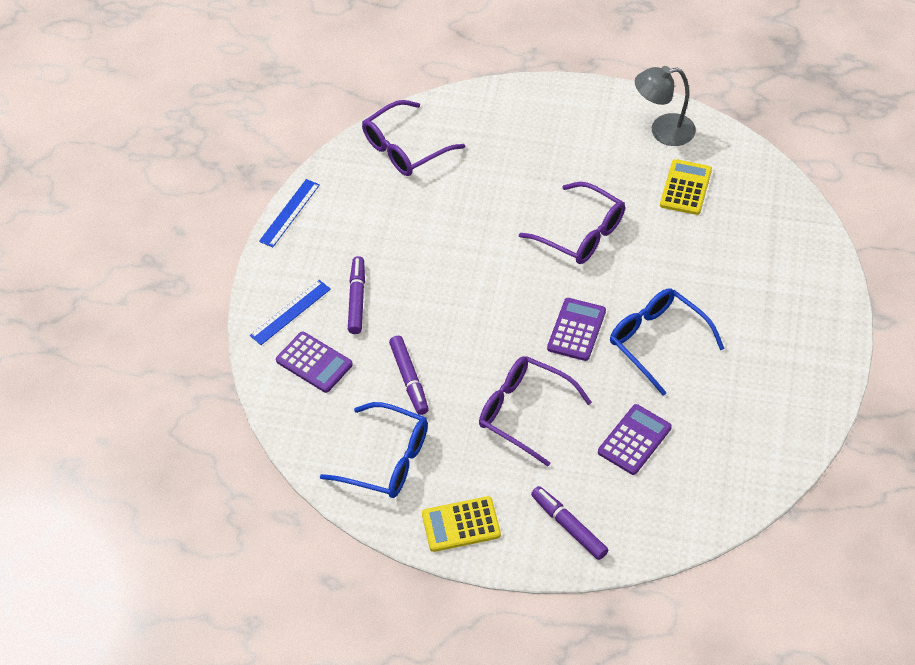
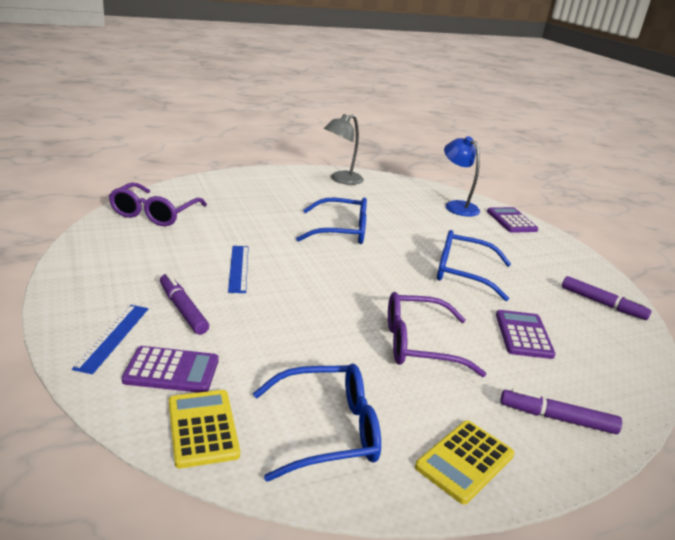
camera: 40 degrees left, 25 degrees down
blue ruler [259,179,320,247] -> blue ruler moved to [228,246,249,293]
purple marker [389,336,429,415] -> purple marker moved to [562,276,652,320]
purple glasses [519,182,625,264] -> blue glasses [296,197,367,244]
purple calculator [547,298,606,361] -> purple calculator moved to [487,207,538,233]
yellow calculator [660,159,712,215] -> yellow calculator moved to [169,390,240,468]
none -> blue lamp [444,136,480,217]

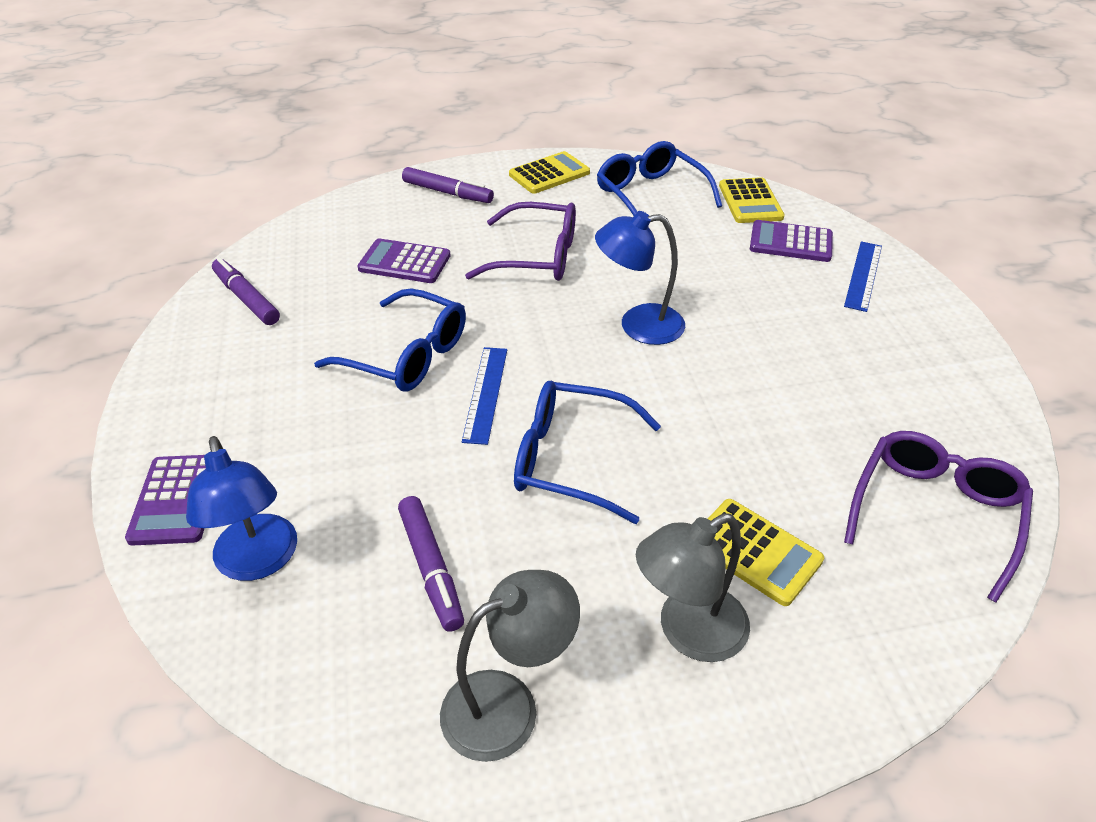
camera: 165 degrees left, 15 degrees up
purple marker [160,273,209,335] -> purple marker moved to [398,496,464,632]
blue ruler [228,246,249,293] -> blue ruler moved to [462,347,507,445]
blue glasses [253,364,381,482] -> blue glasses turned 60 degrees clockwise [597,141,722,216]
purple calculator [496,310,556,359] -> purple calculator turned 90 degrees clockwise [357,238,451,283]
none -> blue lamp [595,211,685,345]
none -> grey lamp [636,513,750,662]
none -> yellow calculator [708,499,824,606]

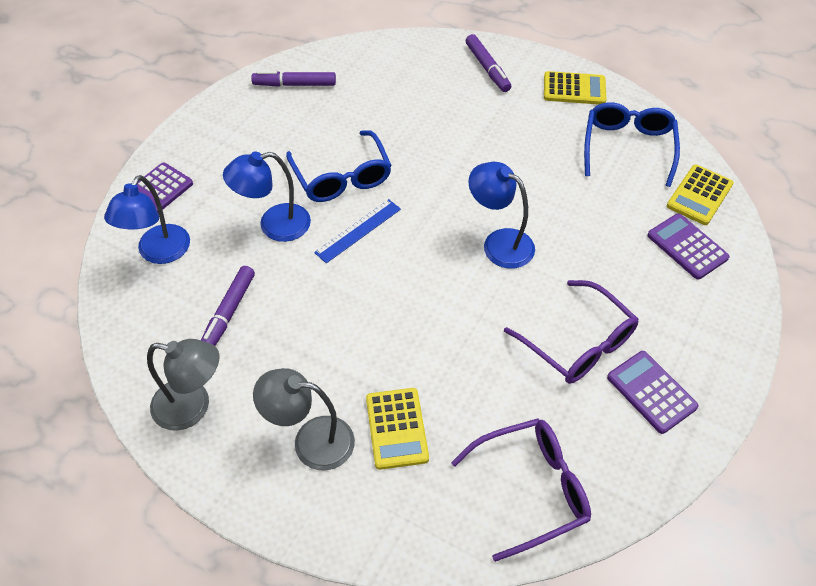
camera: 40 degrees right, 10 degrees up
purple marker [212,258,280,325] -> purple marker turned 90 degrees counterclockwise [251,71,336,87]
purple calculator [357,238,451,283] -> purple calculator moved to [607,351,699,434]
purple glasses [465,202,576,281] -> purple glasses moved to [504,280,639,384]
blue glasses [514,381,661,524] -> none
blue ruler [844,241,882,312] -> none
none -> blue lamp [223,152,311,242]

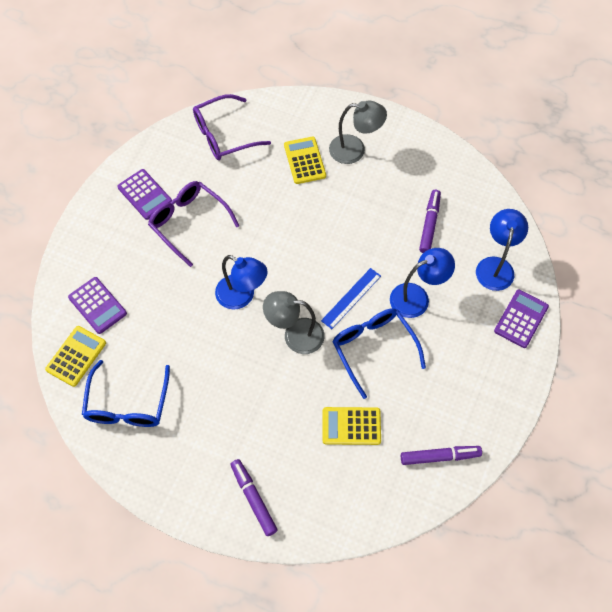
camera: 175 degrees right, 10 degrees up
grey lamp [147,339,220,431] -> grey lamp moved to [263,291,325,354]
yellow calculator [544,71,607,104] -> yellow calculator moved to [323,407,381,445]

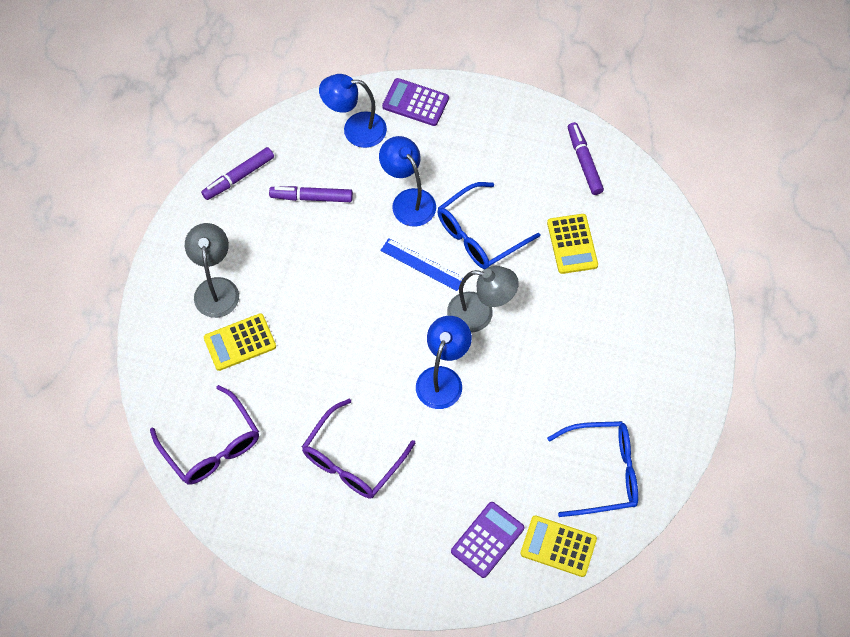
camera: 100 degrees left, 0 degrees up
purple calculator [117,169,172,220] -> none
purple marker [231,459,278,536] -> purple marker moved to [201,147,274,200]
grey lamp [263,291,325,354] -> grey lamp turned 75 degrees counterclockwise [447,266,519,333]

